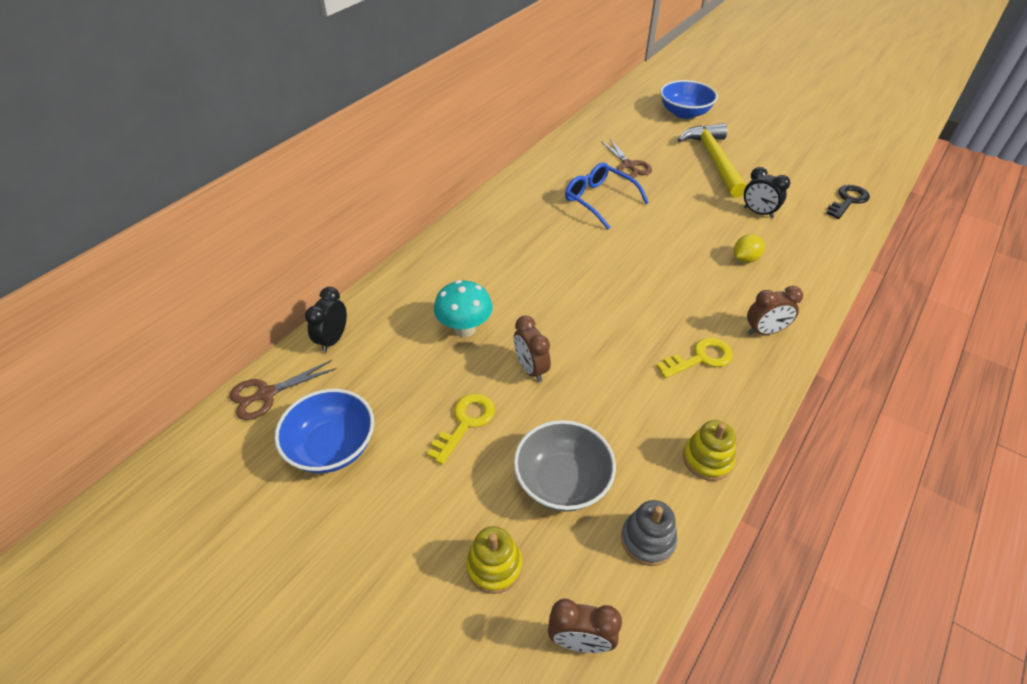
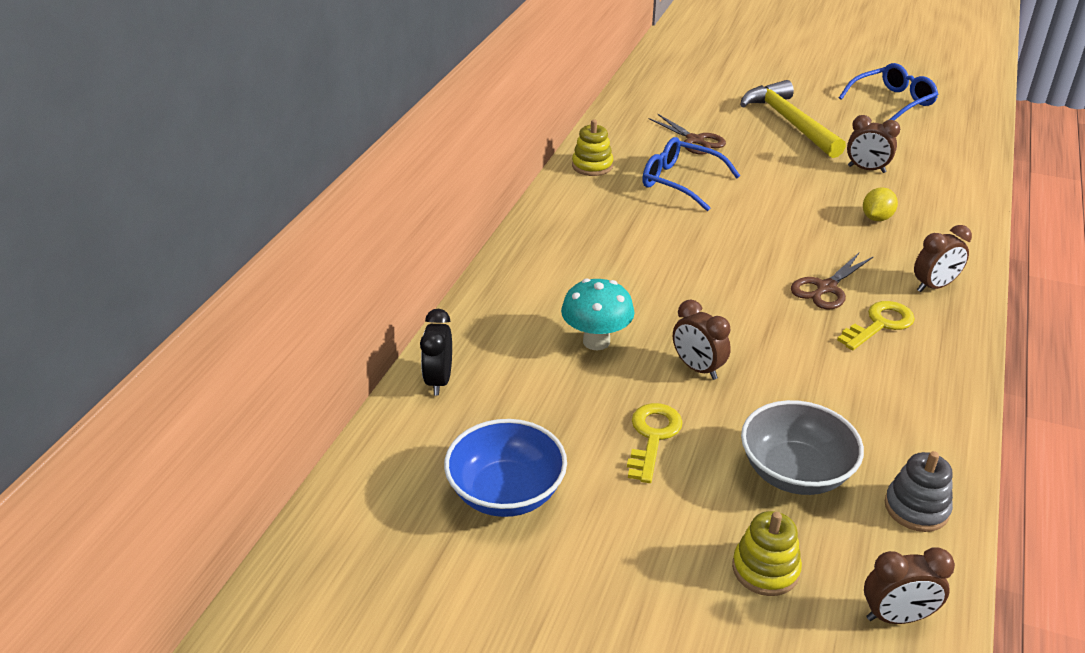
camera: 15 degrees left, 10 degrees down
brown scissors [230,360,337,420] -> brown scissors moved to [791,252,873,309]
blue bowl [660,80,718,119] -> none
yellow stacking toy [683,420,736,481] -> yellow stacking toy moved to [572,119,613,176]
black clock [744,167,790,218] -> brown clock [847,115,900,173]
black key [826,185,870,219] -> none
none -> blue glasses [839,63,938,120]

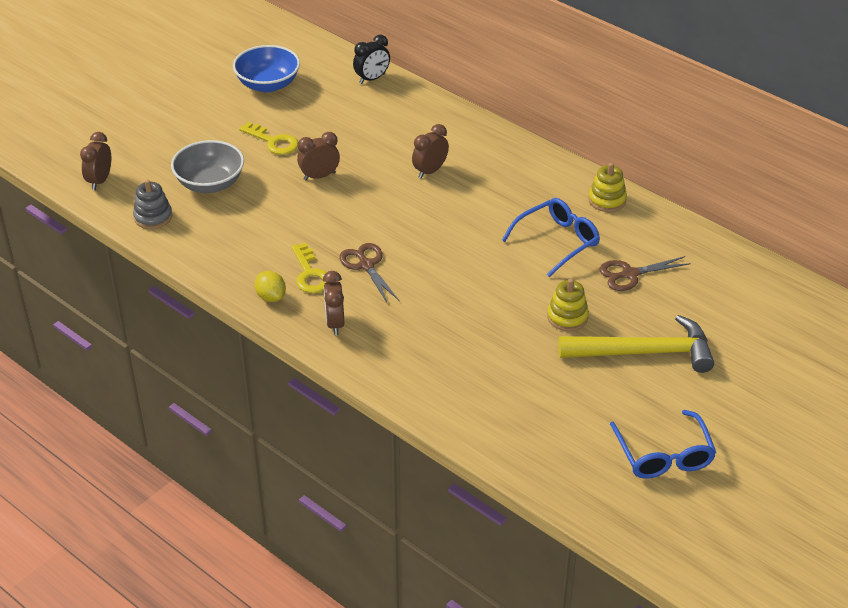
camera: 110 degrees right, 5 degrees up
black clock [420,309,452,396] -> black clock turned 120 degrees clockwise [353,35,390,84]
turquoise mushroom [561,279,635,350] -> none
yellow stacking toy [732,511,802,596] -> yellow stacking toy moved to [547,279,589,331]
brown clock [847,115,900,173] -> brown clock moved to [412,124,449,178]
yellow lemon [863,187,898,221] -> yellow lemon moved to [255,271,286,302]

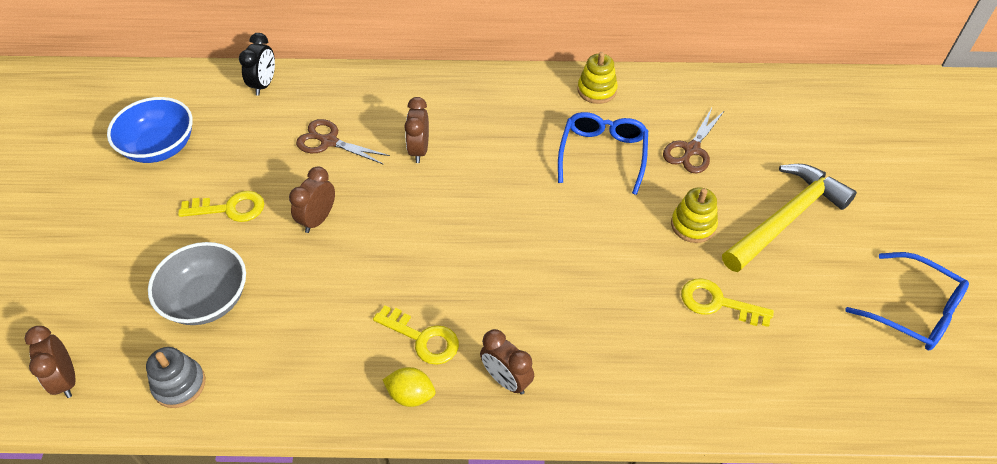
camera: 40 degrees left, 10 degrees up
brown scissors [339,243,399,304] -> brown scissors moved to [296,119,390,165]
none -> yellow key [681,278,774,327]

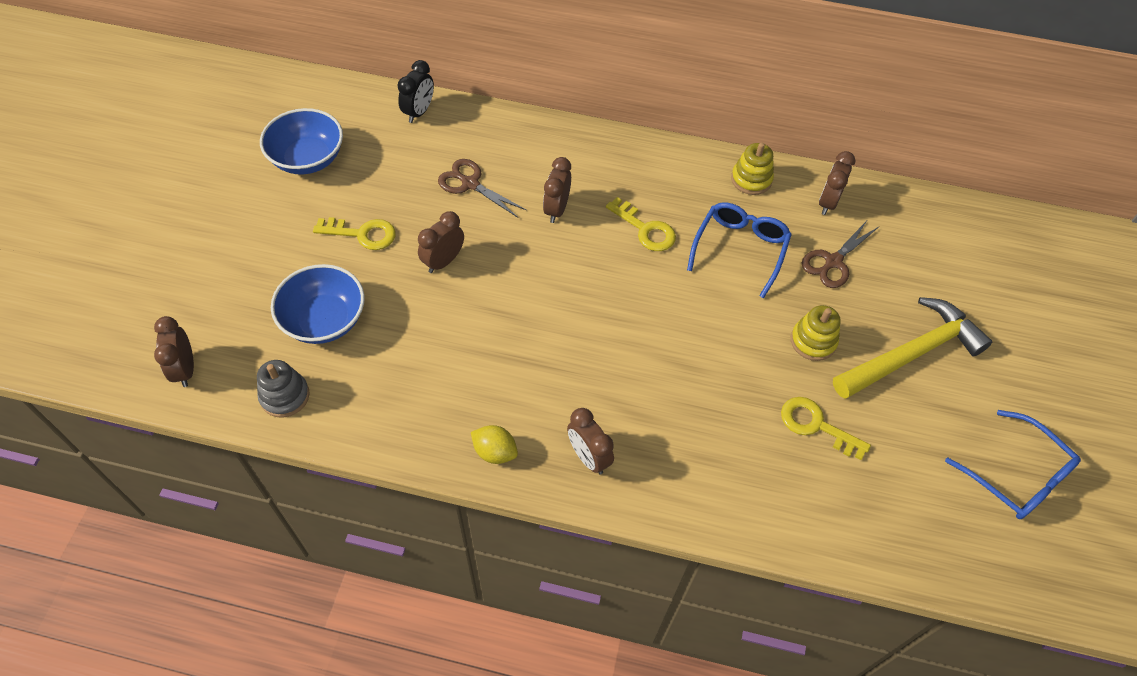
camera: 10 degrees right, 5 degrees up
grey bowl [148,242,246,325] -> blue bowl [271,264,365,344]
yellow key [373,305,459,365] -> yellow key moved to [606,197,676,251]
none -> brown clock [819,151,856,215]

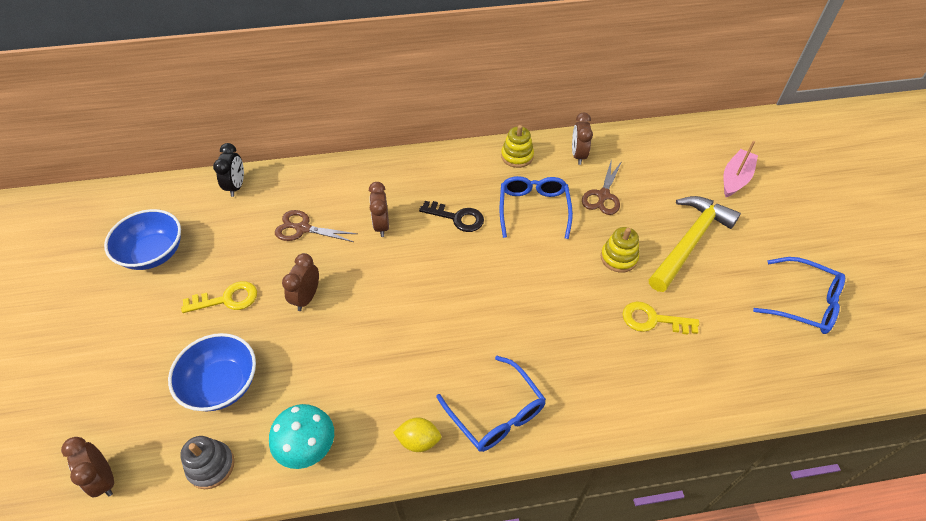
camera: 20 degrees left, 5 degrees down
brown clock [567,408,614,474] -> blue glasses [436,356,546,452]
yellow key [606,197,676,251] -> black key [419,201,484,232]
none -> turquoise mushroom [269,404,334,469]
none -> pink boat [723,141,758,197]

